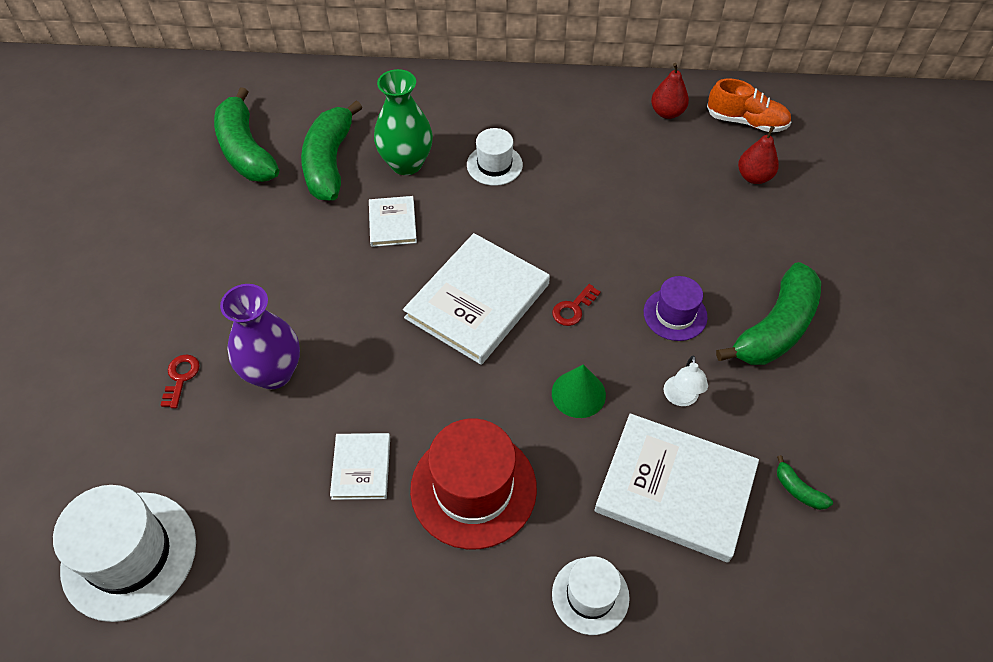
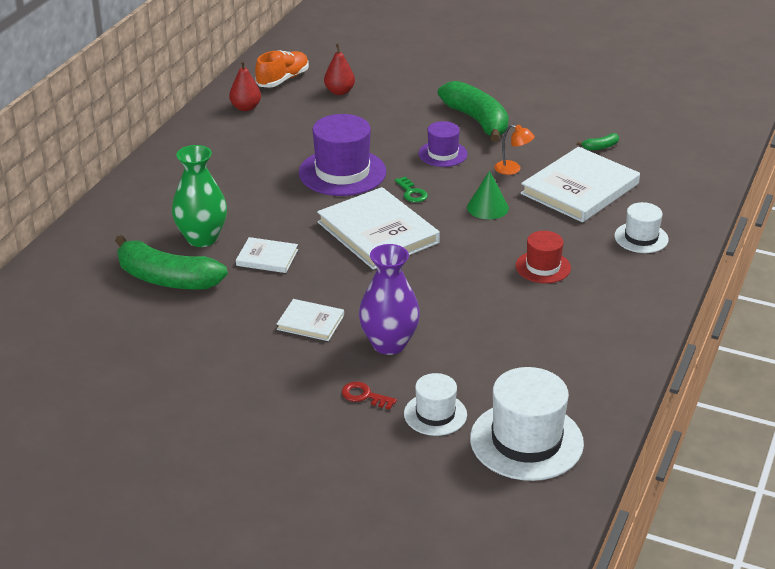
camera: 70 degrees left, 20 degrees down
green banana [214,87,279,182] -> none
white book [330,433,390,500] -> white book moved to [276,299,344,341]
red hat [410,418,537,549] -> red hat [516,231,571,283], size x0.57
white hat [467,128,523,186] -> white hat moved to [404,373,467,436]
red key [552,284,601,326] -> green key [395,177,428,202]
white lamp [664,355,708,406] -> orange lamp [494,125,535,175]
none -> purple hat [299,114,386,196]

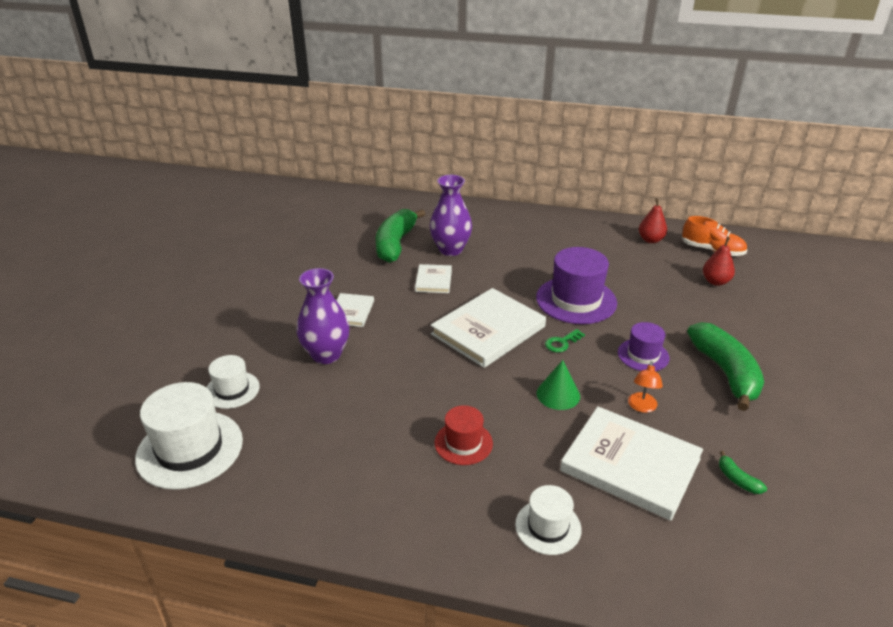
camera: 80 degrees right, 0 degrees up
green vase [172,145,227,247] -> purple vase [430,175,472,256]
red key [341,382,397,410] -> none
green banana [438,81,509,142] -> green banana turned 60 degrees counterclockwise [687,322,764,411]

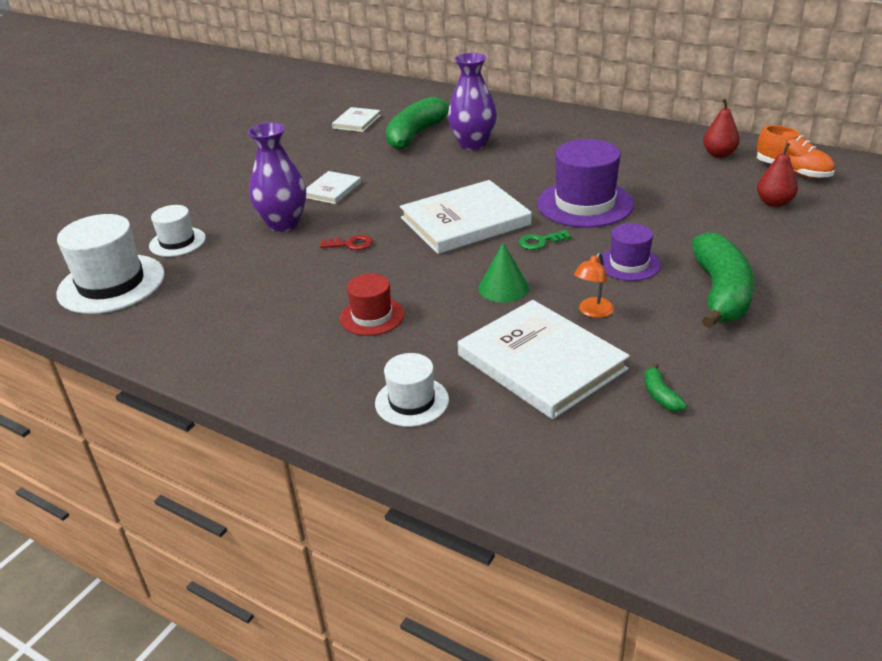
camera: 20 degrees right, 0 degrees up
white book [415,264,452,293] -> white book moved to [332,107,381,132]
none -> red key [320,235,373,250]

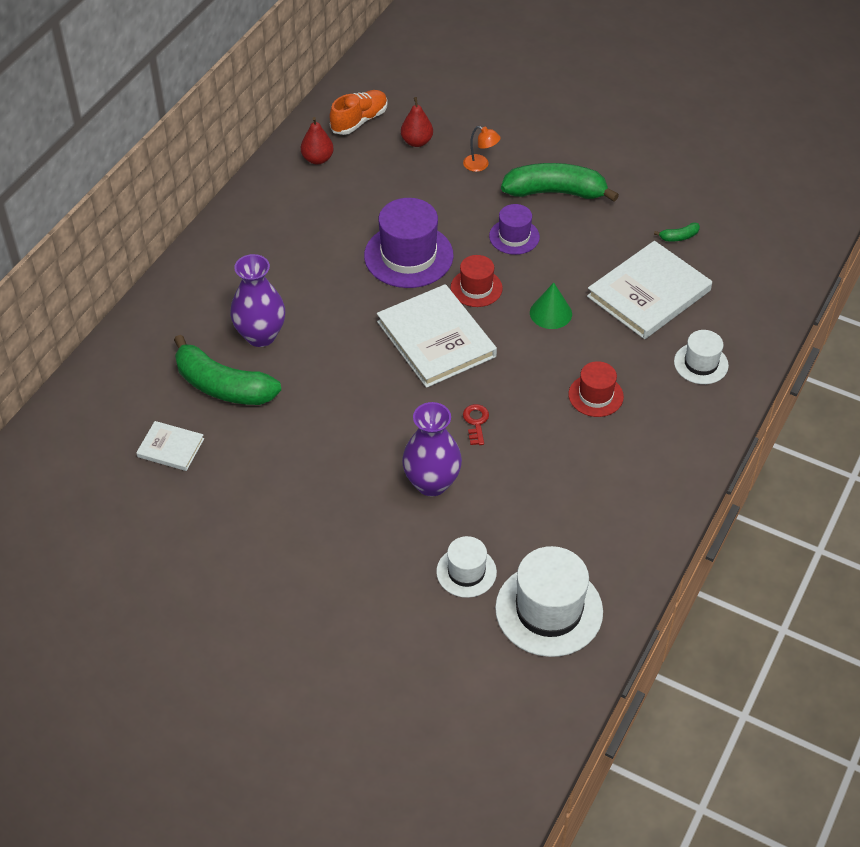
camera: 95 degrees left, 15 degrees up
white book [306,171,361,204] -> none
green key [519,230,571,250] -> red hat [451,255,503,307]
orange lamp [574,252,614,318] -> orange lamp moved to [463,126,501,172]

